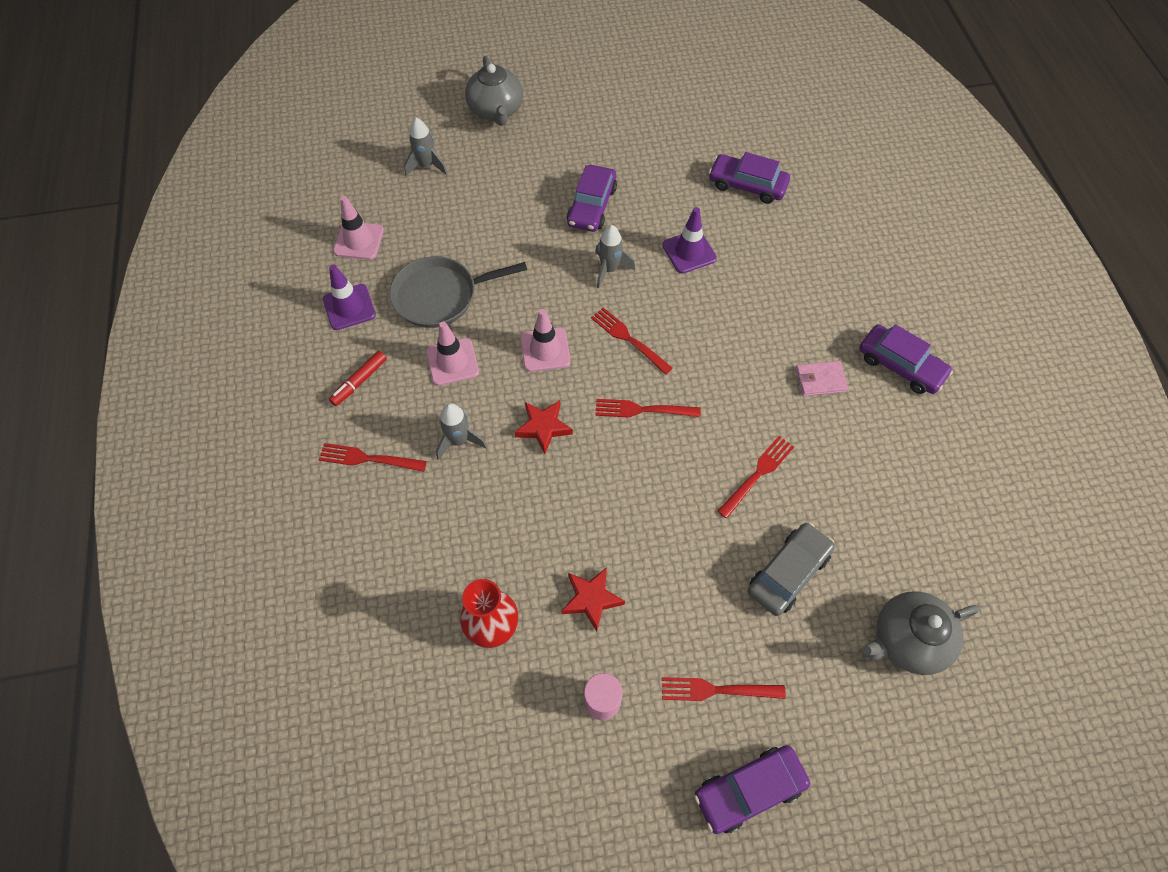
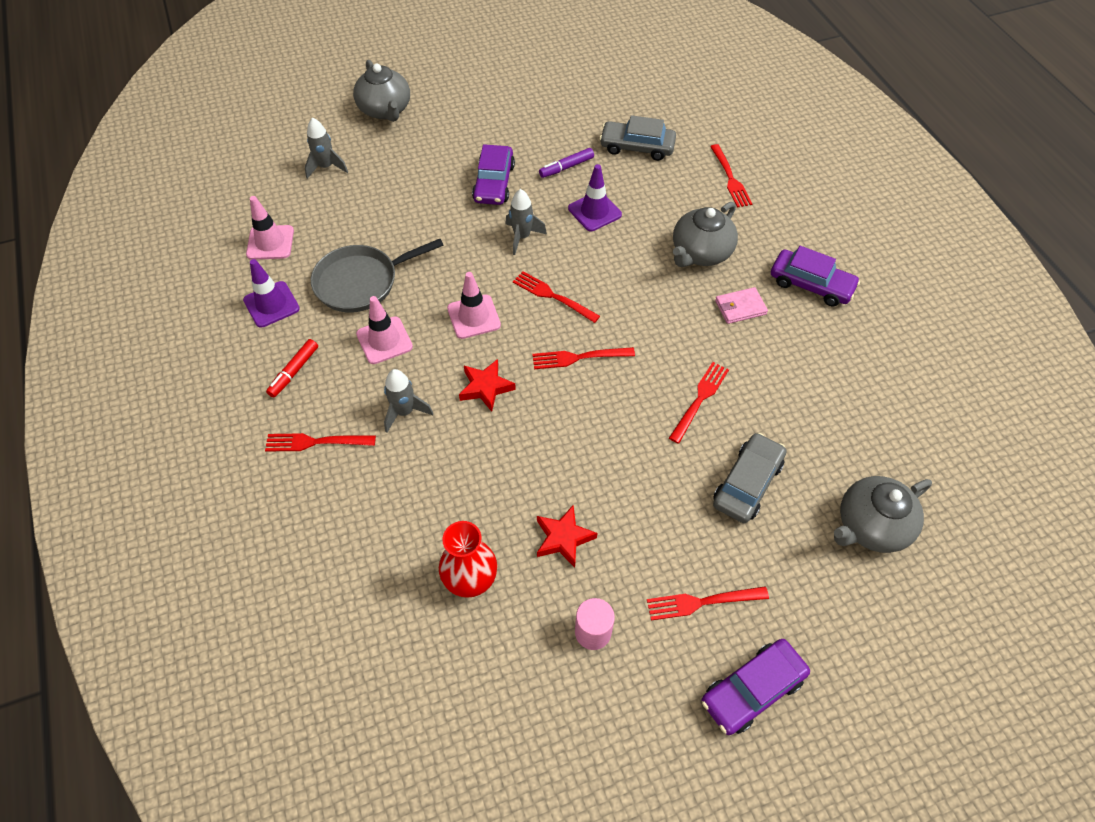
camera: 10 degrees left, 5 degrees down
purple car [709,152,790,204] -> grey car [600,115,676,161]
none -> purple marker [539,148,594,178]
none -> grey teapot [673,202,738,267]
none -> red fork [710,144,752,208]

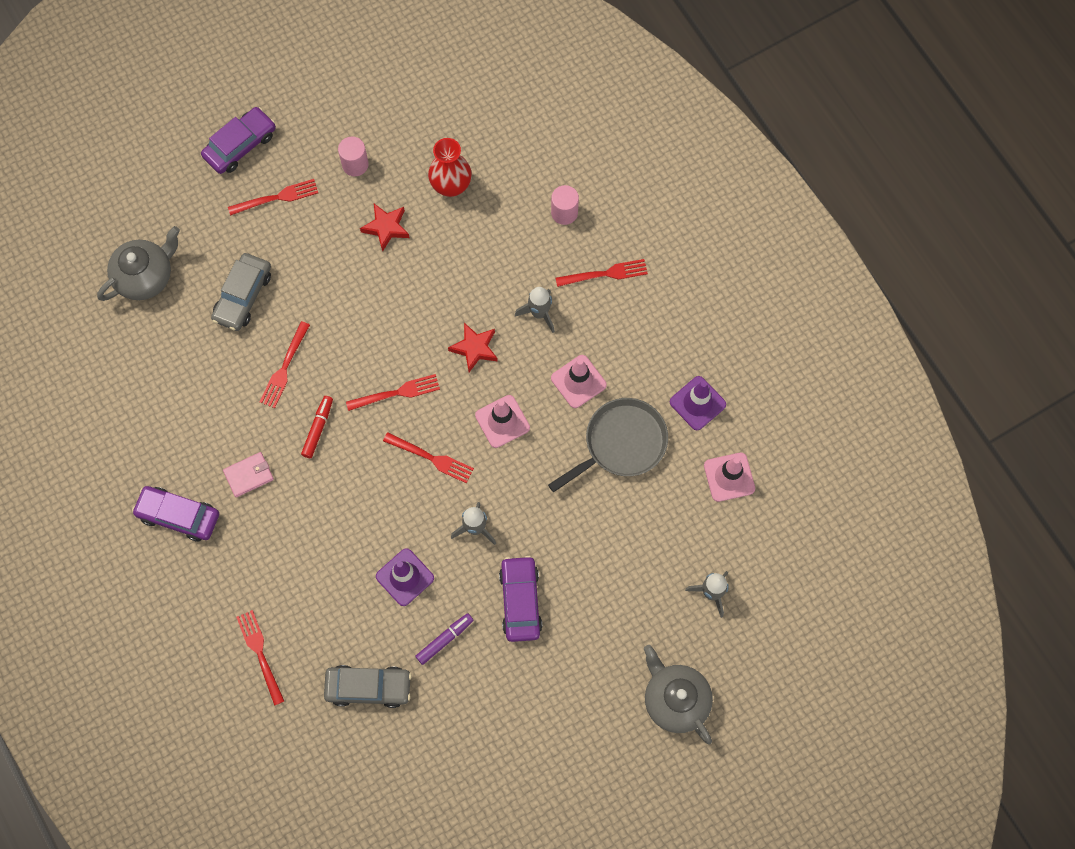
camera: 170 degrees right, 15 degrees up
red marker [266,339,318,398] -> red marker moved to [301,396,333,458]
grey teapot [673,202,738,267] -> none
none -> pink cylinder [551,185,579,225]

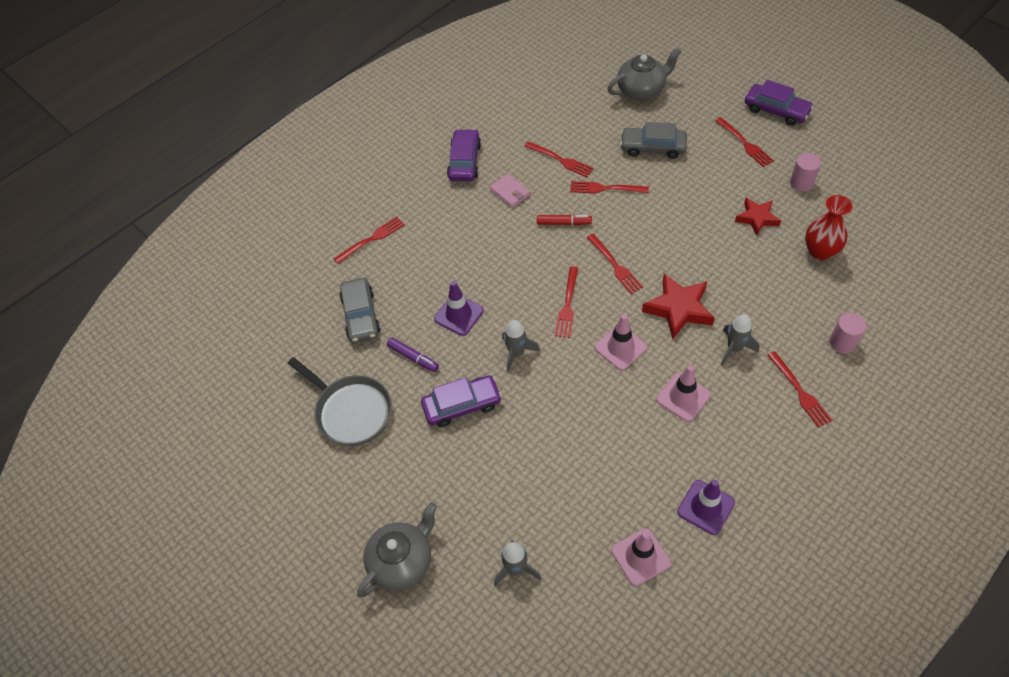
camera: 80 degrees right, 15 degrees down
grey teapot [97,226,180,301] -> grey teapot turned 60 degrees counterclockwise [607,48,681,100]
red star [448,323,498,372] -> red star [642,274,715,340], size x1.53
grey pan [548,398,668,492] -> grey pan moved to [288,357,392,446]
none -> red fork [524,141,594,178]

